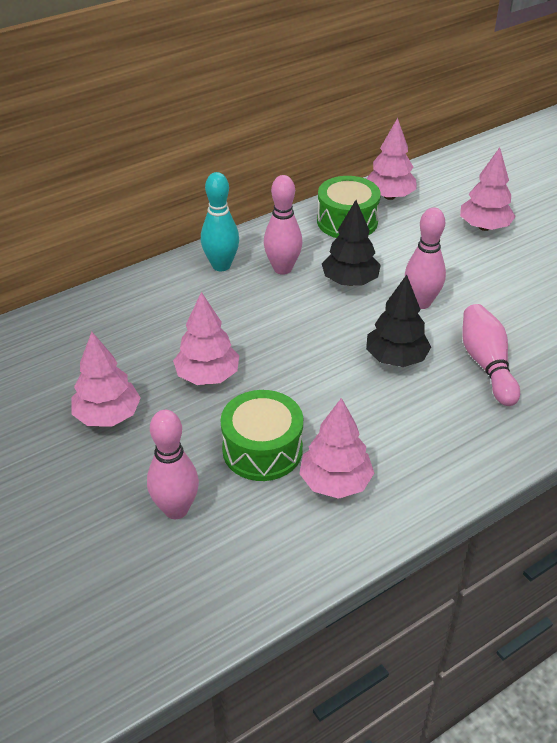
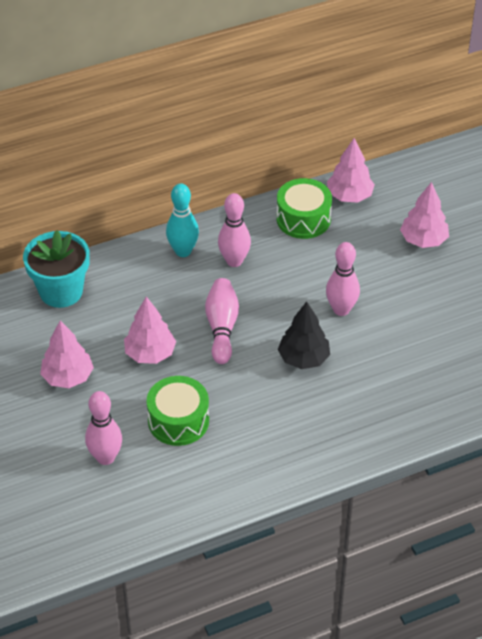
camera: 10 degrees right, 5 degrees up
pink tree [299,398,374,499] -> none
black tree [322,200,381,286] -> none
pink bowling pin [462,304,520,406] -> pink bowling pin moved to [205,278,239,364]
none -> turquoise flower pot [23,230,90,308]

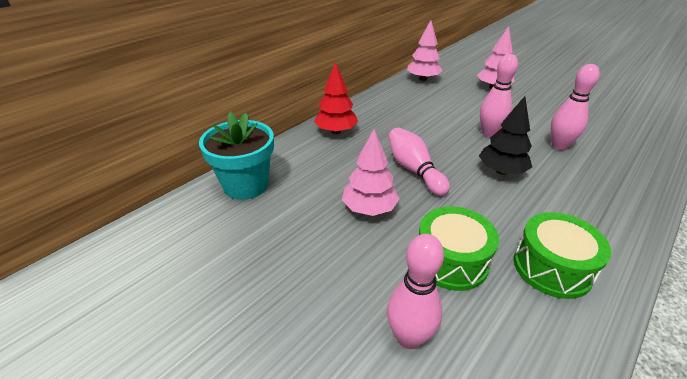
camera: 25 degrees left, 10 degrees down
pink tree [40,320,94,388] -> none
turquoise bowling pin [166,184,199,257] -> red tree [314,62,358,134]
pink bowling pin [218,193,251,267] -> pink bowling pin moved to [551,64,600,150]
green drum [276,178,332,239] -> green drum moved to [514,212,611,299]

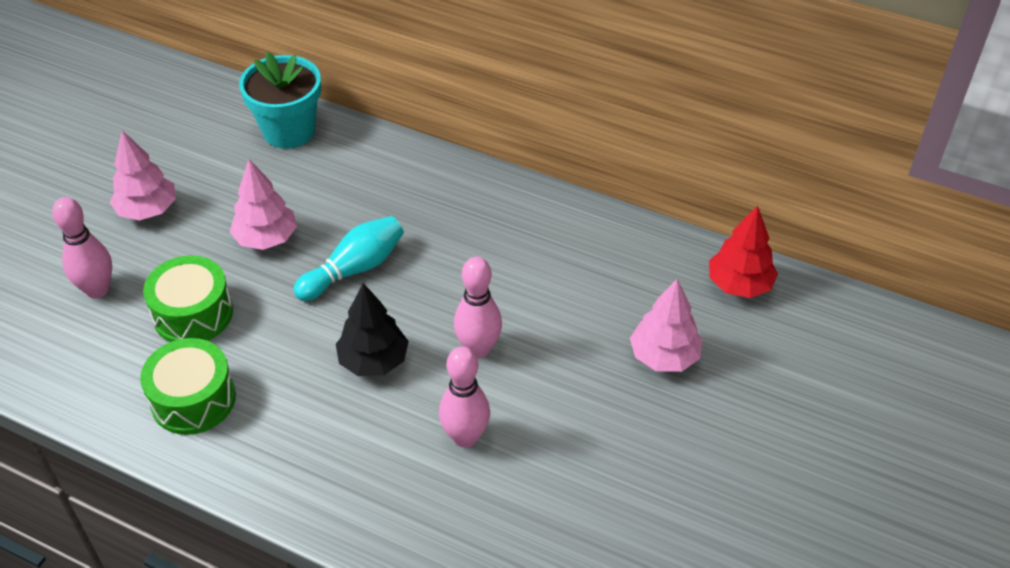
camera: 75 degrees right, 10 degrees up
red tree [314,62,358,134] -> red tree moved to [709,205,778,298]
pink bowling pin [388,127,450,196] -> turquoise bowling pin [293,216,404,301]
pink tree [407,20,443,81] -> pink tree moved to [110,130,176,221]

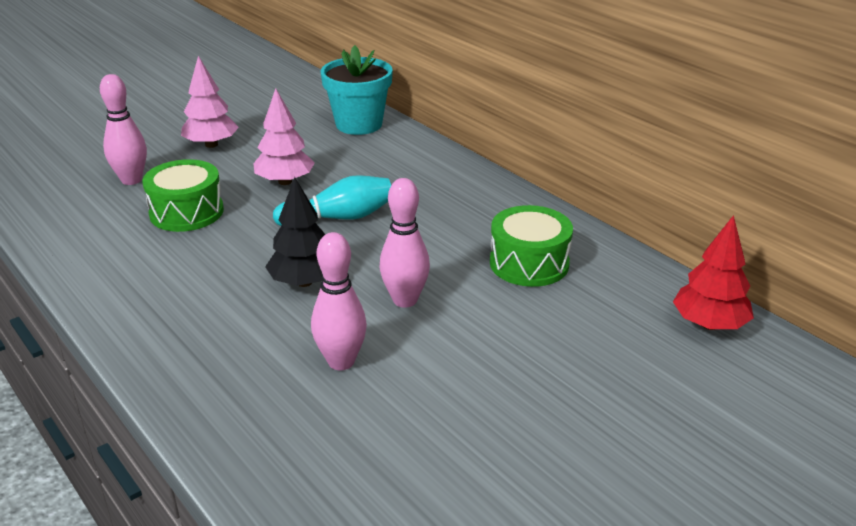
camera: 25 degrees right, 15 degrees down
green drum [140,338,236,435] -> green drum moved to [490,205,573,287]
pink tree [630,279,702,372] -> none

